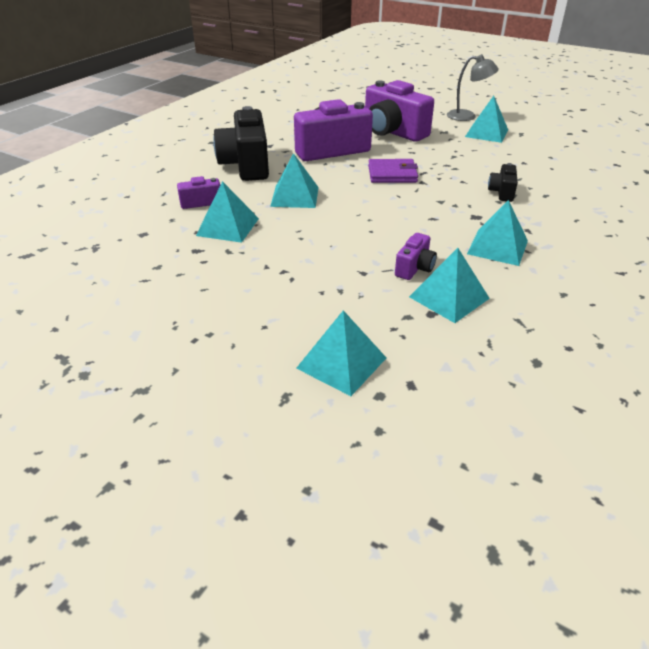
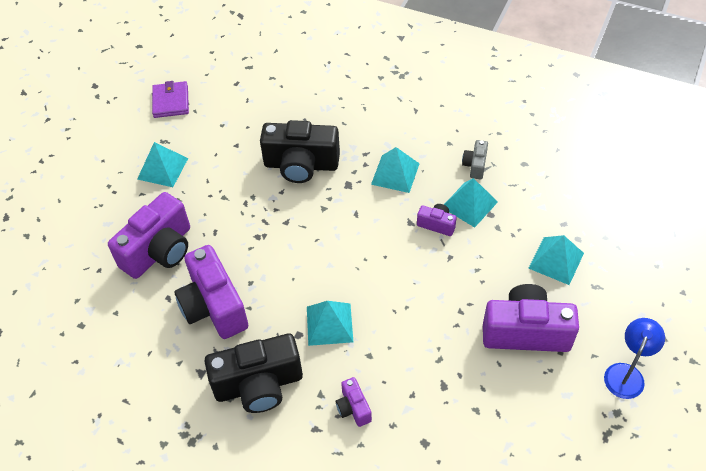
camera: 95 degrees left, 15 degrees up
turquoise pyramid [196,181,259,243] -> none
purple wallet [368,159,418,183] -> purple wallet moved to [152,81,189,118]
grey lamp [447,55,499,121] -> none
black camera [488,163,518,202] -> black camera [260,120,340,183], size x2.11
none -> grey camera [462,140,488,179]
none -> purple camera [483,284,579,352]
none -> blue lamp [604,318,665,399]

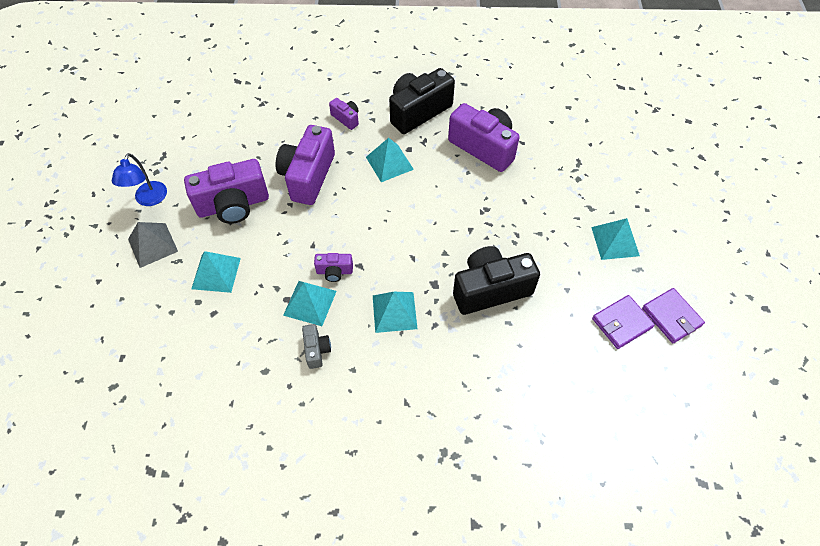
camera: 155 degrees right, 5 degrees up
purple camera [108,192,190,279] -> purple camera moved to [276,125,335,205]
none -> grey pyramid [128,222,178,268]
none -> purple wallet [592,295,655,349]

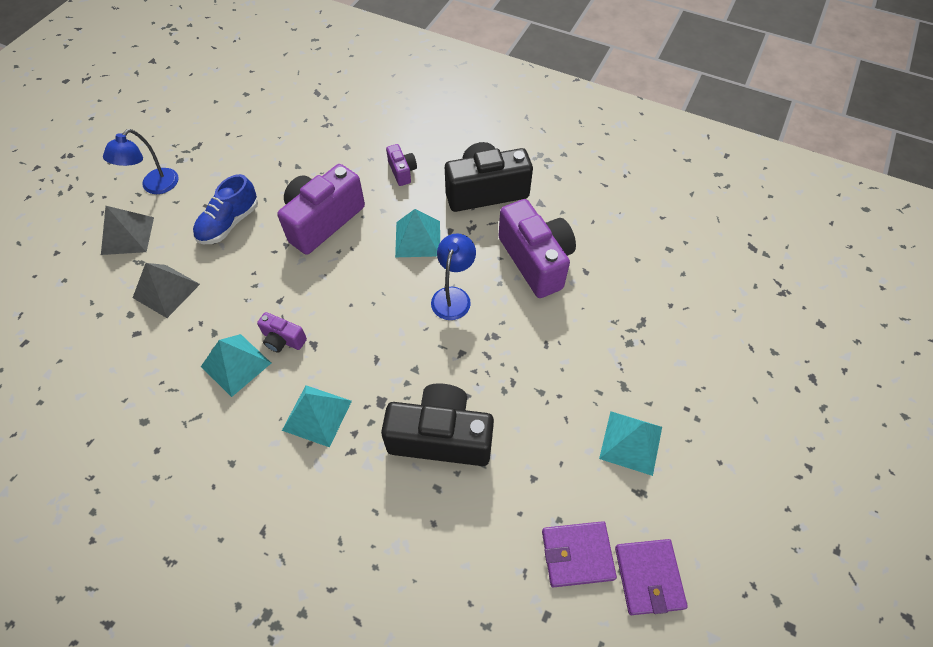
camera: 25 degrees right, 0 degrees up
purple camera [184,159,269,224] -> blue shoe [193,174,258,244]
turquoise pyramid [191,251,241,293] -> grey pyramid [133,263,200,318]
grey camera [302,324,331,369] -> none
none -> blue lamp [431,233,476,320]

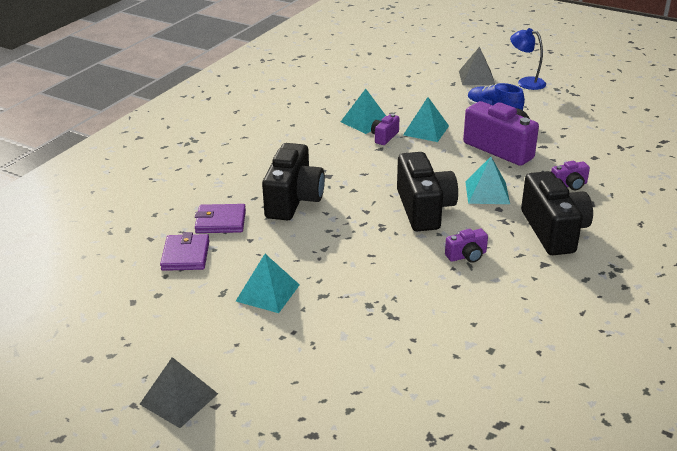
camera: 95 degrees right, 25 degrees down
grey pyramid [133,263,200,318] -> grey pyramid moved to [140,357,218,428]
turquoise pyramid [282,385,352,447] -> turquoise pyramid moved to [403,97,449,142]
blue lamp [431,233,476,320] -> black camera [397,152,458,231]
purple camera [498,199,576,298] -> purple camera [445,229,488,263], size x0.47
purple wallet [615,539,688,615] -> purple wallet moved to [195,204,246,233]

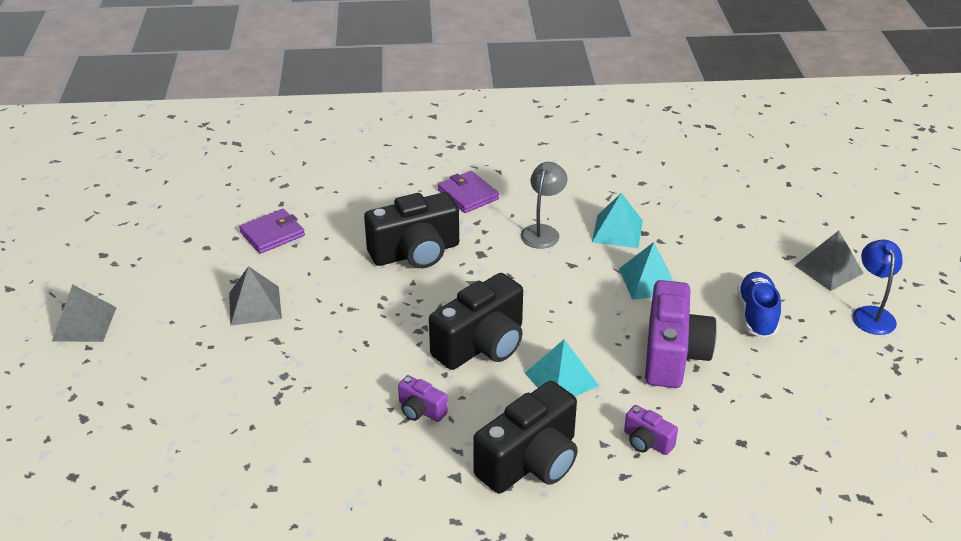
camera: 55 degrees right, 5 degrees up
purple wallet [195,204,246,233] -> purple wallet moved to [438,171,499,213]
turquoise pyramid [236,254,300,313] -> grey pyramid [229,266,282,326]
purple camera [371,114,399,145] -> none
none -> grey lamp [521,162,567,249]

